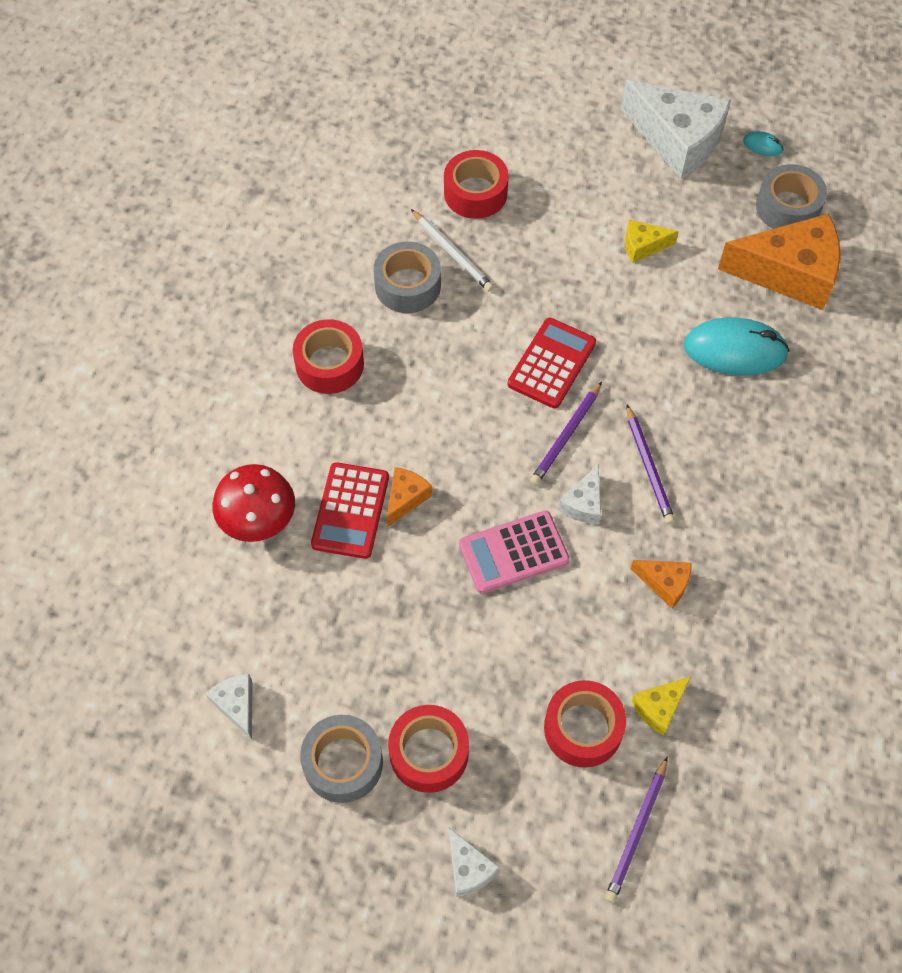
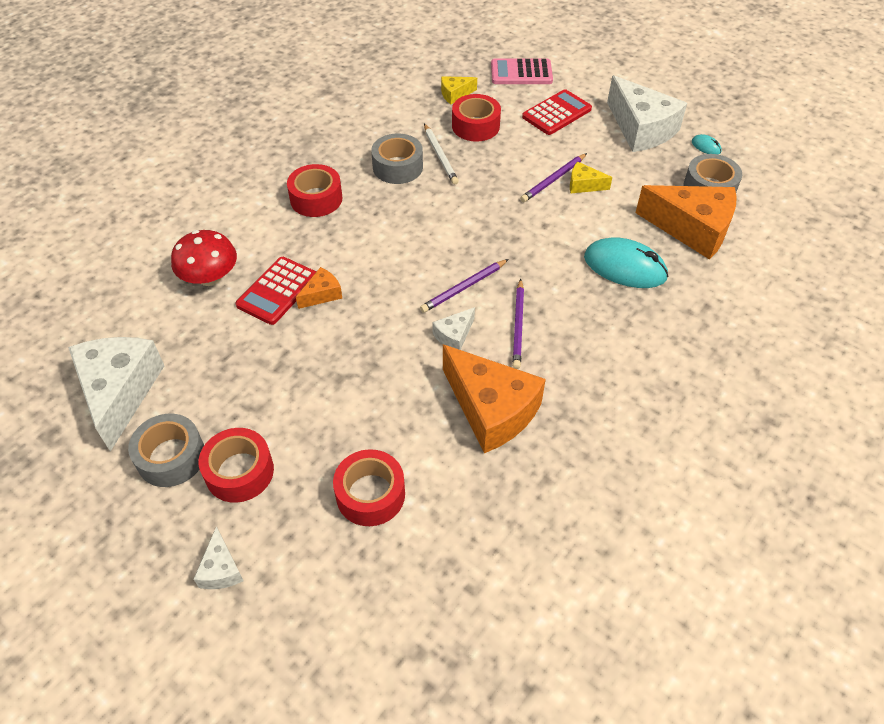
camera: 20 degrees right, 10 degrees down
white cheese [206,674,253,740] -> white cheese [68,337,165,452], size x2.17
pink calculator [459,511,570,593] -> pink calculator moved to [491,58,553,84]
red calculator [508,318,596,409] -> red calculator moved to [522,89,592,135]
purple pencil [605,756,668,903] -> purple pencil moved to [520,153,587,202]
orange cheese [630,560,692,609] -> orange cheese [443,344,546,453], size x2.17
yellow cheese [632,676,691,736] -> yellow cheese moved to [441,76,477,104]

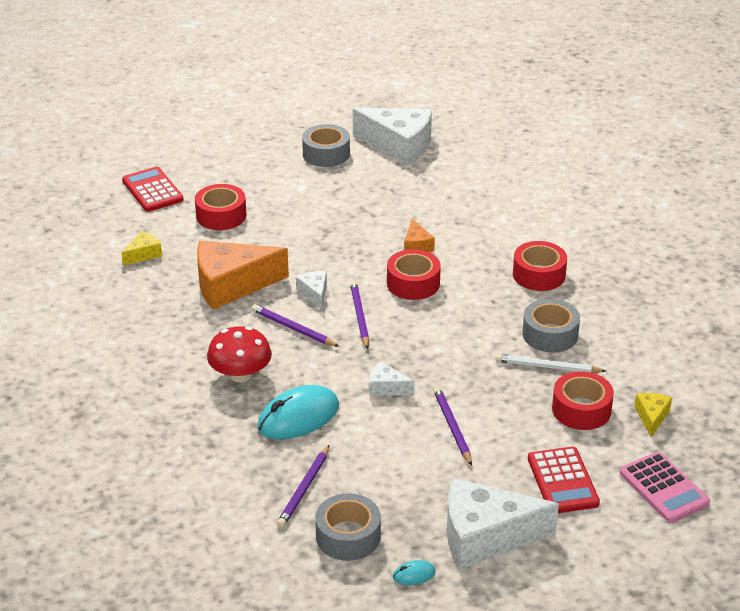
camera: 120 degrees right, 15 degrees down
red mushroom [171,230,237,286] -> red mushroom moved to [207,326,272,382]
white cheese [194,526,244,589] -> white cheese moved to [369,362,415,396]
red tape [199,428,274,503] -> red tape moved to [387,249,441,300]
red calculator [235,257,316,325] -> red calculator moved to [122,167,184,212]
pink calculator [491,58,553,84] -> pink calculator turned 120 degrees clockwise [620,452,710,523]
yellow cheese [570,161,612,193] -> yellow cheese moved to [122,231,162,266]
orange cheese [635,185,737,260] -> purple pencil [277,445,329,528]

